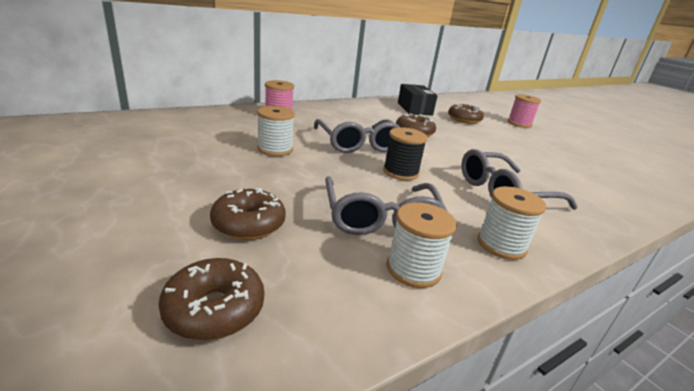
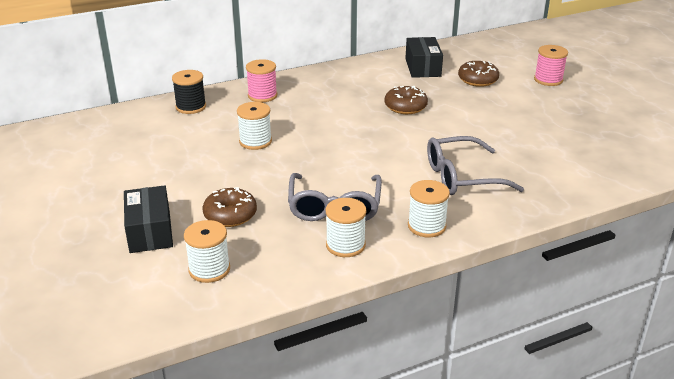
camera: 10 degrees right, 5 degrees up
brown donut [158,258,264,341] -> white spool [184,220,230,283]
grey glasses [314,119,400,153] -> none
black spool [383,127,427,180] -> black spool moved to [172,70,206,114]
none -> black box [124,185,173,253]

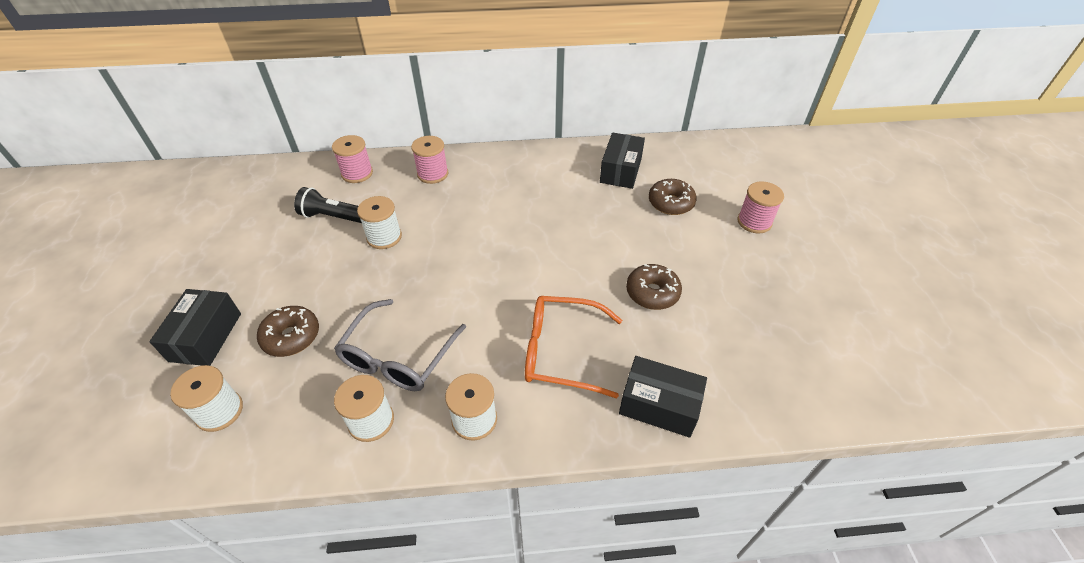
camera: 20 degrees right, 15 degrees up
black spool [172,70,206,114] -> pink spool [332,135,373,183]
brown donut [385,86,428,114] -> brown donut moved to [626,264,682,310]
grey glasses [427,136,524,195] -> orange glasses [525,296,622,398]
none -> black flashlight [294,187,362,223]
none -> black box [619,356,707,438]

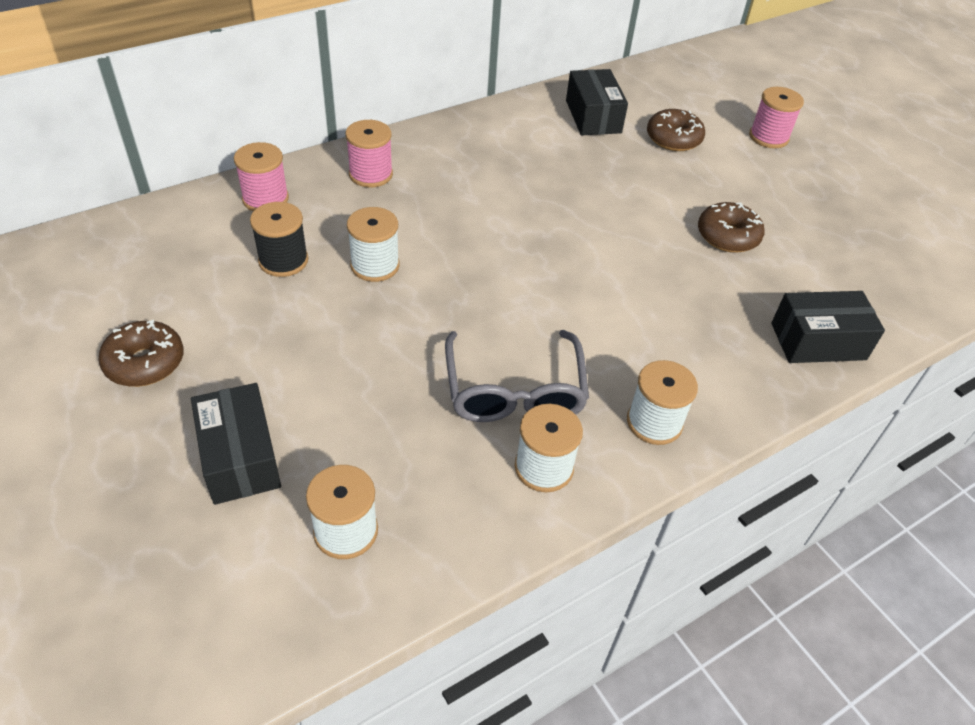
camera: 30 degrees left, 0 degrees up
brown donut [257,306,319,357] -> brown donut moved to [98,320,184,387]
black flashlight [294,187,362,223] -> black spool [250,202,308,277]
orange glasses [525,296,622,398] -> none

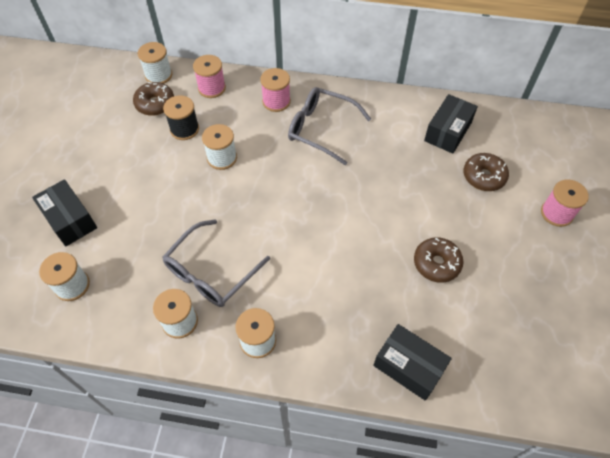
camera: 45 degrees right, 10 degrees up
brown donut [98,320,184,387] -> brown donut moved to [133,82,174,116]
black box [191,383,281,505] -> black box turned 60 degrees counterclockwise [32,179,97,246]
none -> white spool [138,42,172,84]
none -> grey glasses [288,87,371,165]

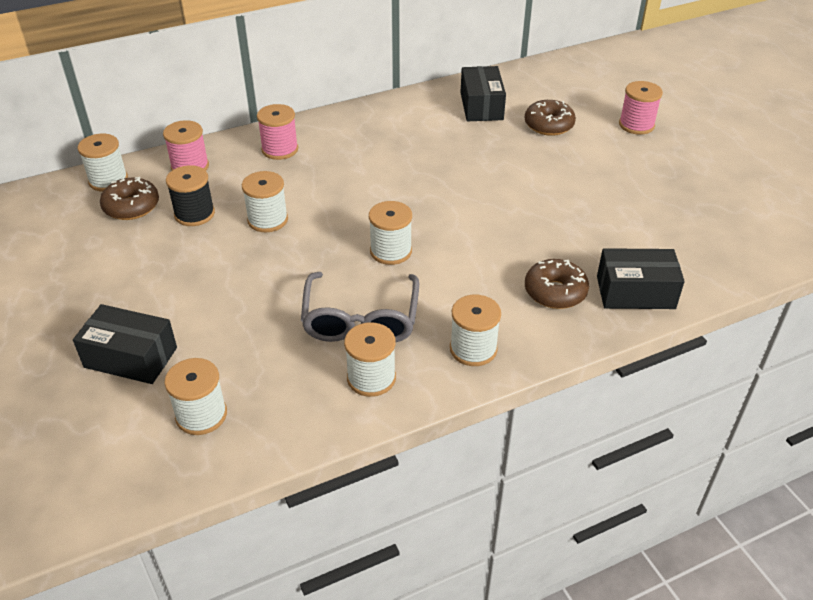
camera: 35 degrees left, 15 degrees down
grey glasses [288,87,371,165] -> none
brown donut [414,237,463,283] -> brown donut moved to [525,259,589,309]
none -> white spool [369,201,412,265]

